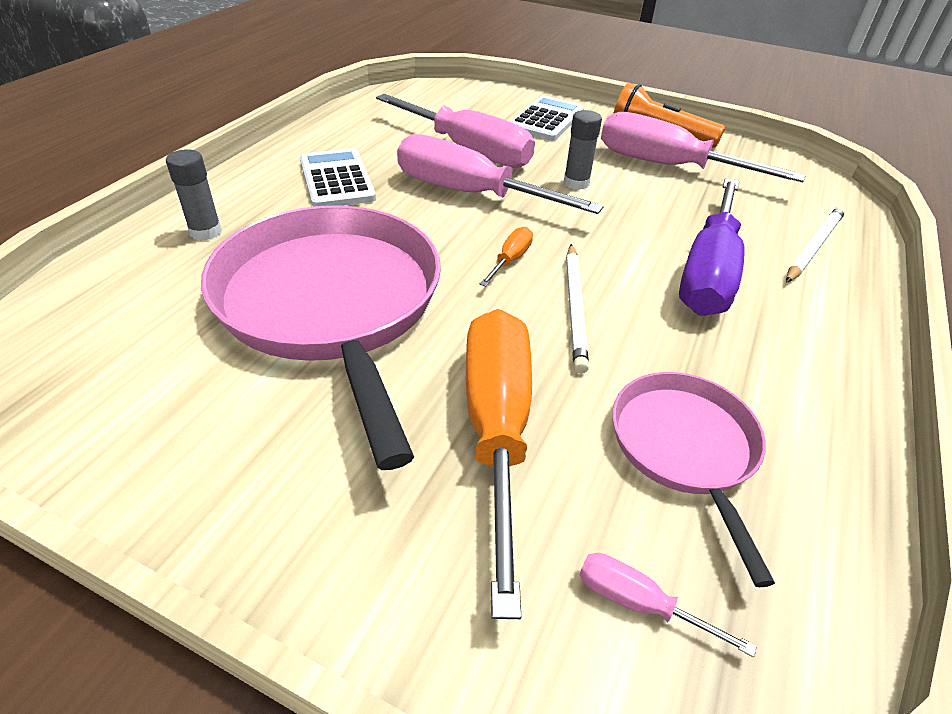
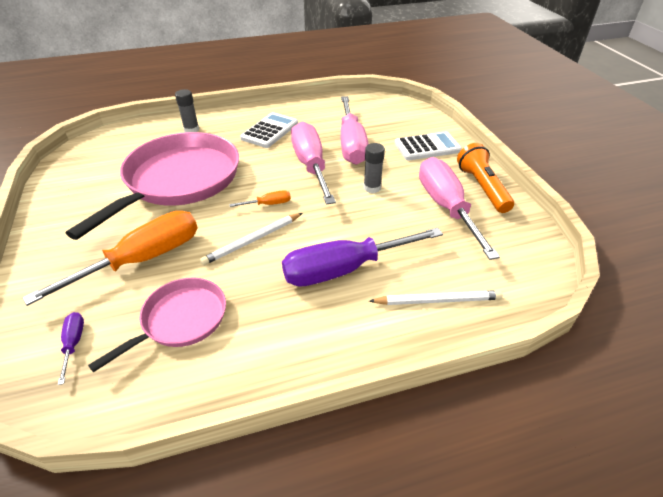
camera: 50 degrees right, 0 degrees up
pink screwdriver [579,553,757,657] -> purple screwdriver [58,312,84,385]

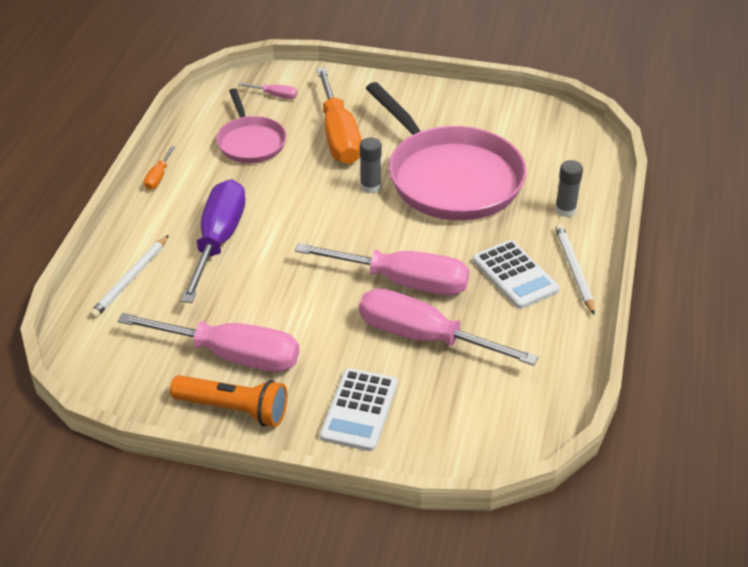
camera: 120 degrees right, 0 degrees up
purple screwdriver [58,312,84,385] -> pink screwdriver [238,82,297,99]
white pencil [200,213,302,266] -> white pencil moved to [555,224,595,315]
orange screwdriver [229,190,291,207] -> orange screwdriver moved to [144,146,175,190]
grey glue stick [363,143,385,193] -> grey glue stick moved to [360,137,382,194]

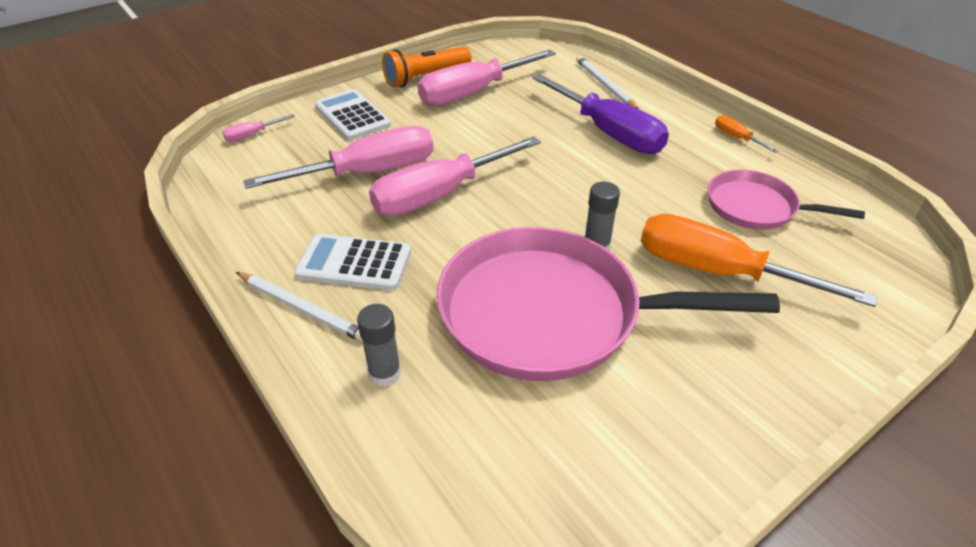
camera: 130 degrees right, 0 degrees up
pink screwdriver [238,82,297,99] -> pink screwdriver moved to [222,115,295,142]

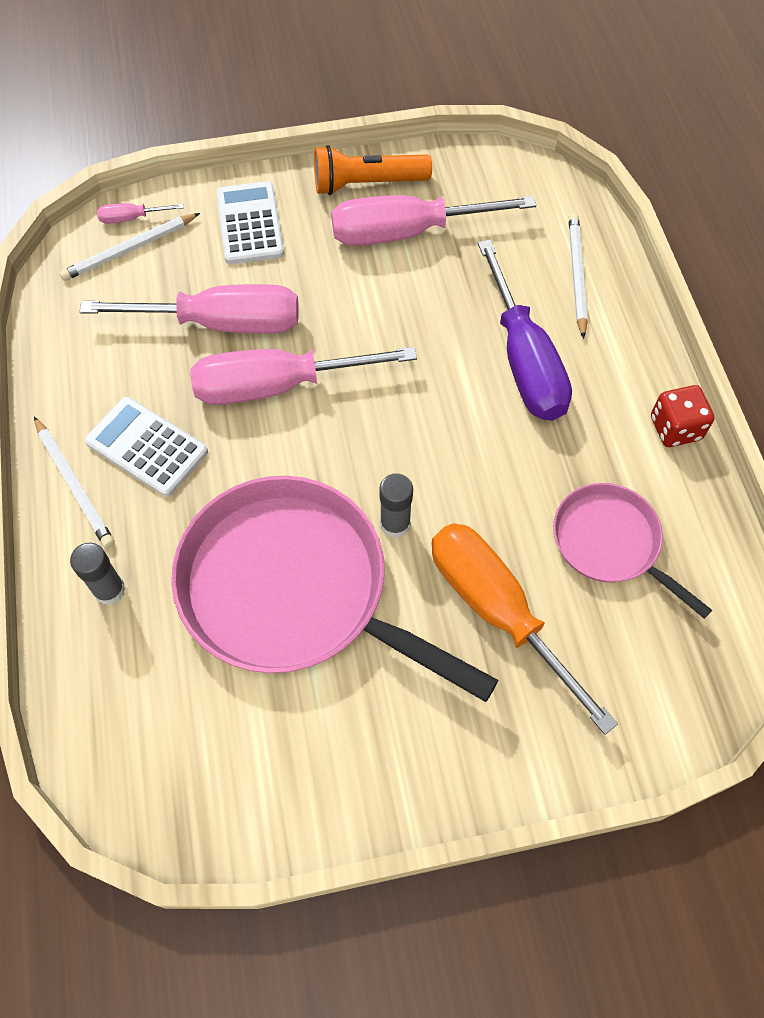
camera: 25 degrees right, 20 degrees up
orange screwdriver [715,115,779,153] -> red dice [651,385,715,447]
none -> white pencil [59,213,200,281]

